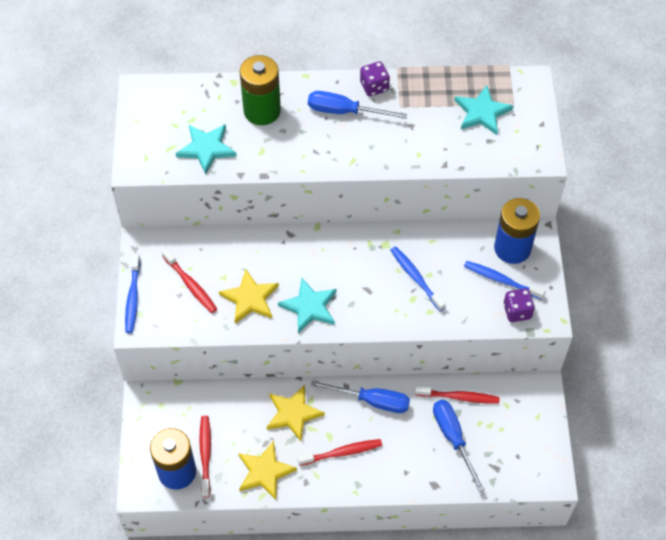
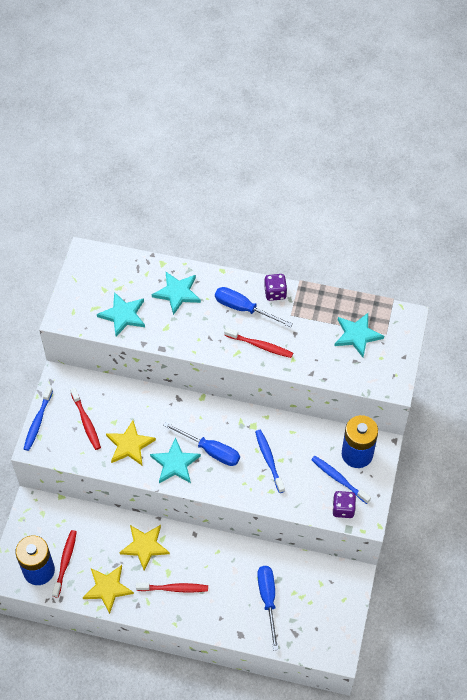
camera: 15 degrees right, 0 degrees up
green battery [240,55,281,125] -> turquoise star [152,272,201,315]
blue screwdriver [311,380,410,413] -> blue screwdriver moved to [163,422,240,466]
red toothbrush [415,386,500,404] -> red toothbrush moved to [224,327,293,358]

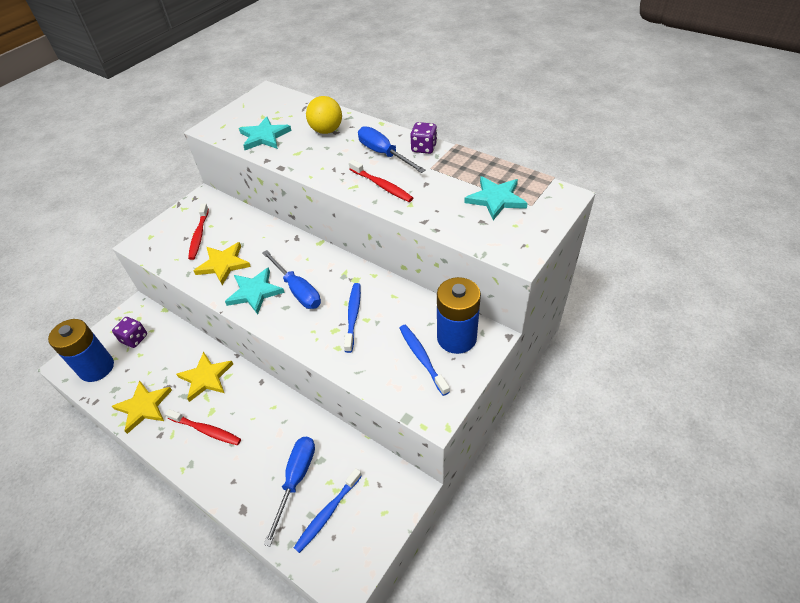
camera: 25 degrees right, 10 degrees down
blue toothbrush [24,386,53,451] -> blue toothbrush moved to [294,468,362,553]
red toothbrush [52,530,77,598] -> none
turquoise star [152,272,201,315] -> yellow ball [306,96,342,134]
purple dice [333,491,356,518] -> purple dice moved to [112,317,147,348]

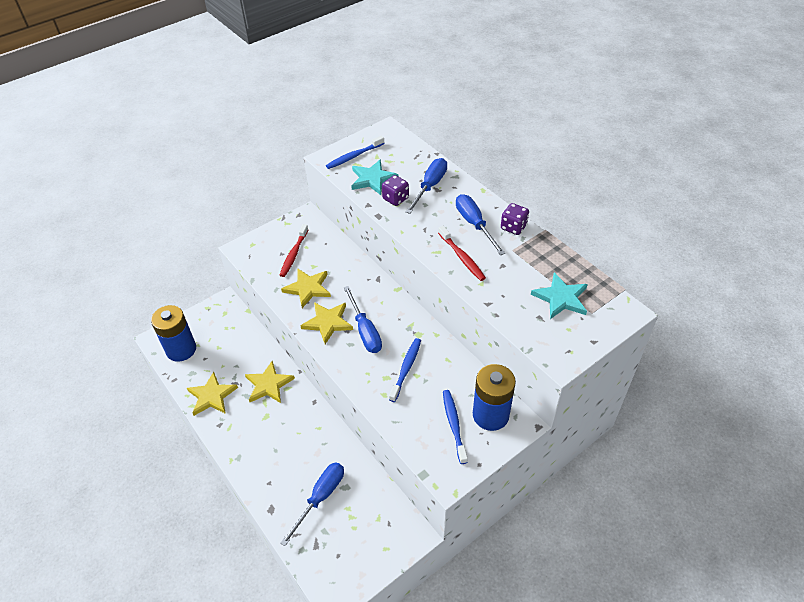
camera: 15 degrees right, 0 degrees up
purple dice [112,317,147,348] -> purple dice moved to [382,175,409,206]
red toothbrush [165,409,241,445] -> none
turquoise star [225,267,285,314] -> yellow star [300,302,353,344]
blue toothbrush [294,468,362,553] -> blue toothbrush moved to [326,136,385,169]
yellow ball [306,96,342,134] -> blue screwdriver [406,158,447,214]

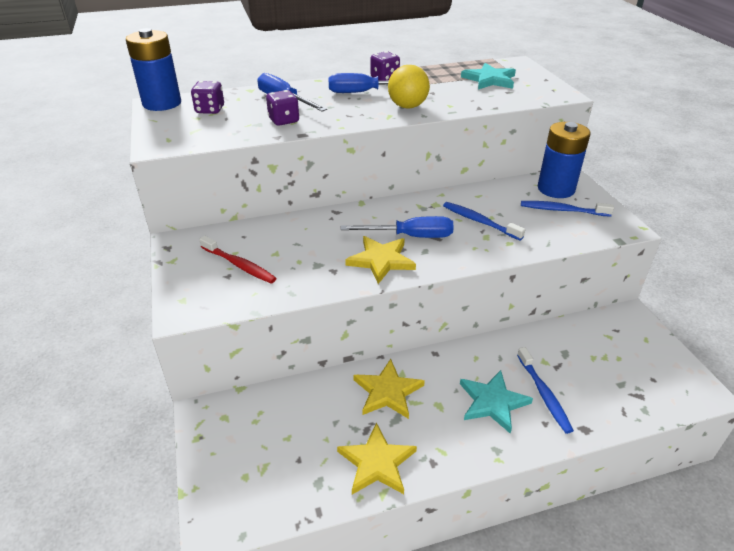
camera: 70 degrees left, 10 degrees down
blue battery [151,305,196,362] -> blue battery moved to [126,28,181,111]
blue screwdriver [280,462,344,546] -> none
yellow star [281,268,331,308] -> none
blue toothbrush [326,136,385,169] -> blue toothbrush moved to [517,347,574,434]
turquoise star [351,159,399,195] -> turquoise star moved to [460,370,533,434]
red toothbrush [438,226,486,281] -> yellow ball [388,65,430,108]
none -> purple dice [191,81,224,114]

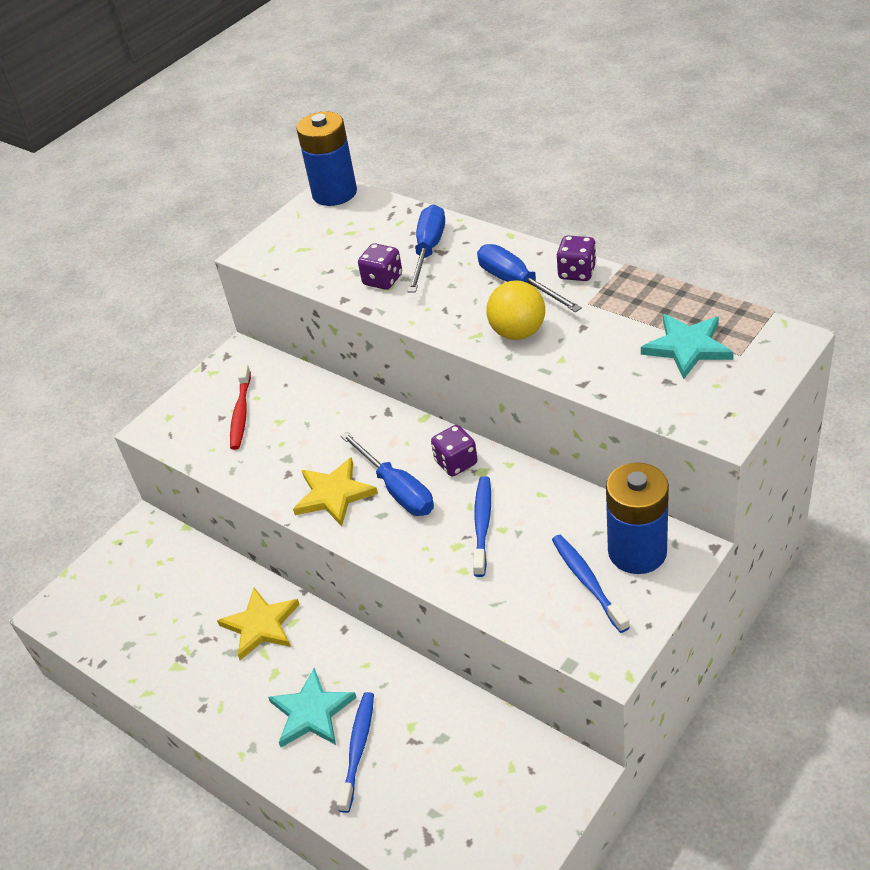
camera: 60 degrees right, 5 degrees up
purple dice [191,81,224,114] -> purple dice moved to [431,425,478,476]
yellow star [337,422,417,494] -> none
blue toothbrush [517,347,574,434] -> blue toothbrush turned 150 degrees clockwise [337,692,374,813]

